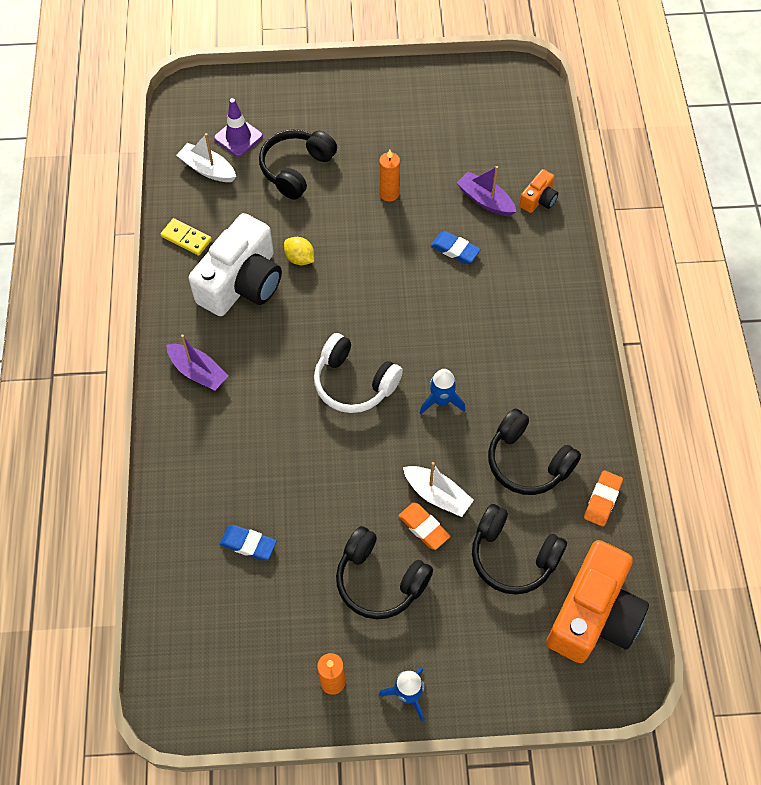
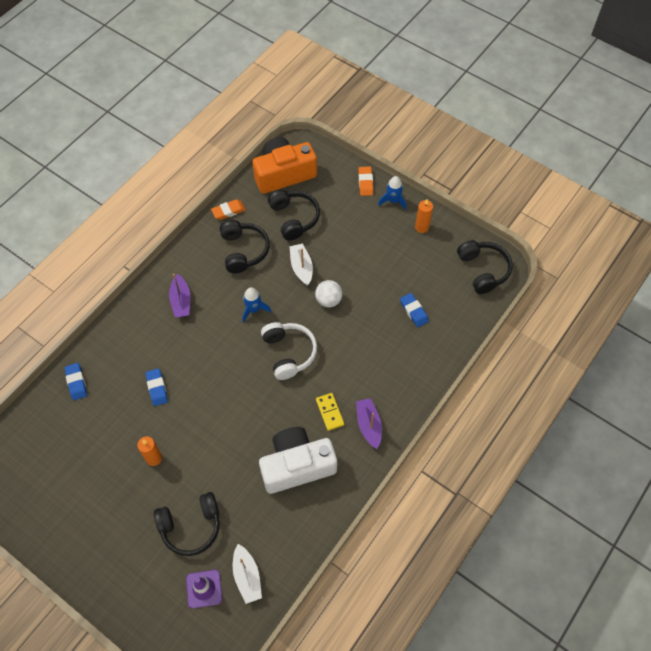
camera: 140 degrees left, 0 degrees up
yellow domino [161,218,212,256] -> yellow domino moved to [316,393,344,431]
yellow lemon [284,237,314,265] -> none
black headphones [336,526,433,619] -> black headphones moved to [457,240,513,294]
orange eraser [398,503,450,550] -> orange eraser moved to [358,167,373,196]
purple boat [457,166,516,216] -> purple boat moved to [169,274,191,317]
orange camera [519,169,558,213] -> blue eraser [64,363,87,400]
none -> white ball [315,280,342,307]

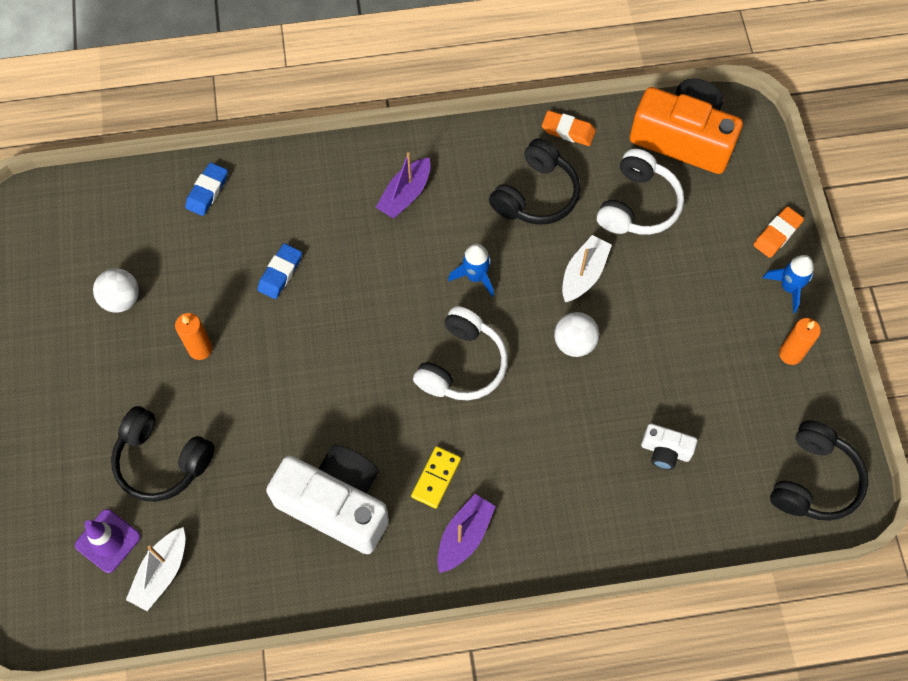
camera: 45 degrees right, 5 degrees up
black headphones [268,189,320,241] -> white headphones [597,149,684,235]
blue eraser [400,293,429,327] -> white camera [641,423,697,470]
none -> white ball [93,268,139,313]

